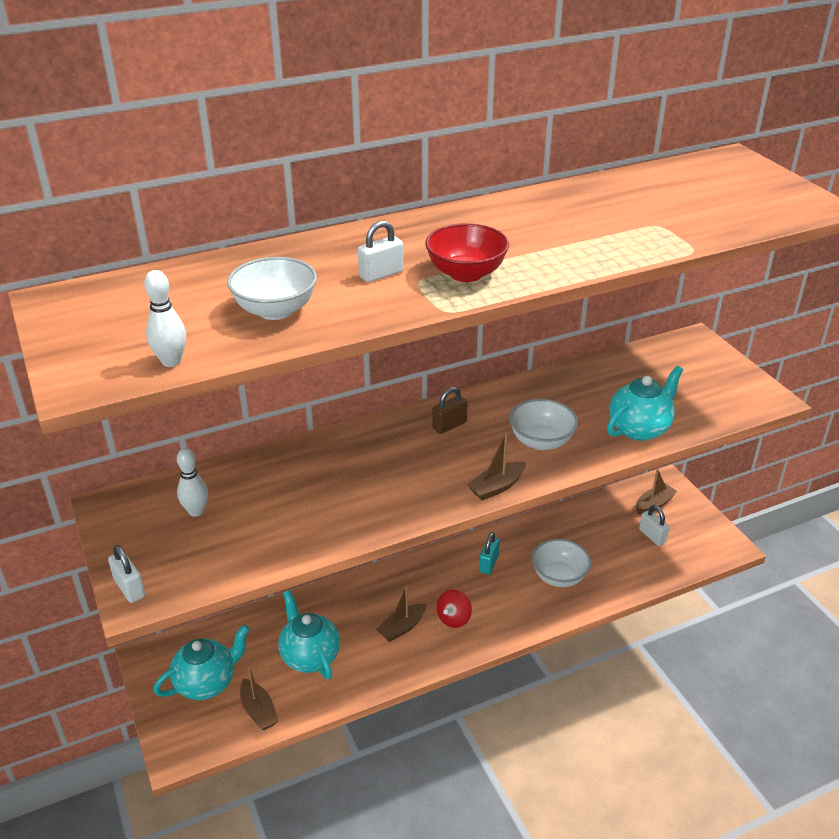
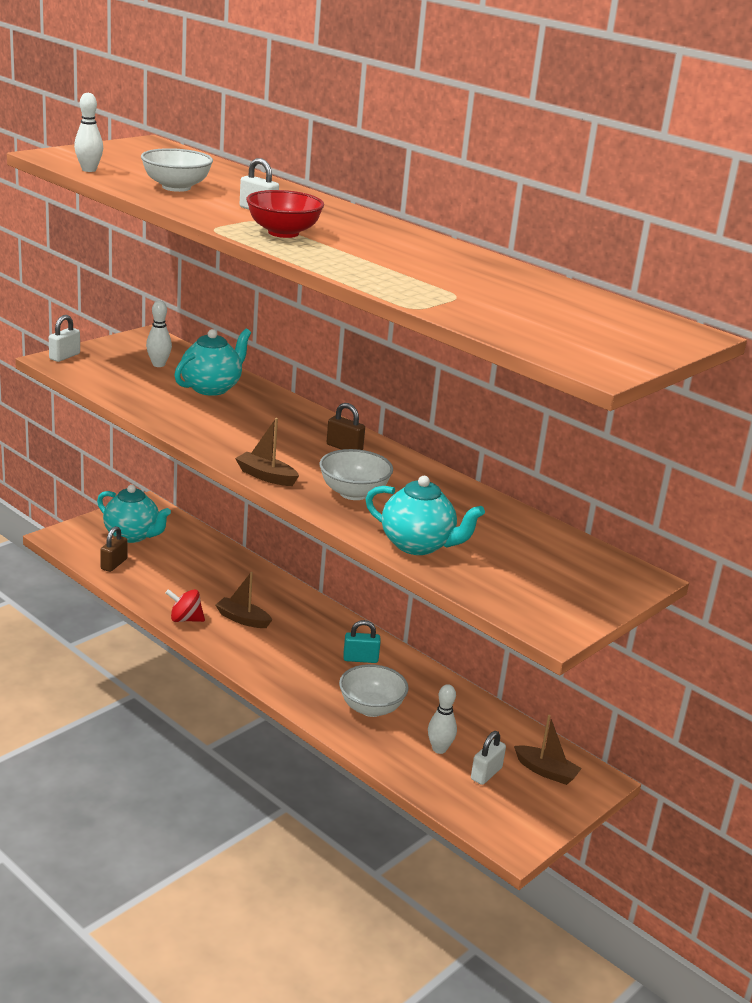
camera: 65 degrees right, 10 degrees down
brown boat [240,667,279,731] -> brown padlock [100,526,127,572]
turquoise teapot [278,590,340,679] -> turquoise teapot moved to [174,329,251,396]
red spinning top [437,590,472,628] -> red spinning top moved to [165,589,205,622]
none -> white bowling pin [428,684,457,754]

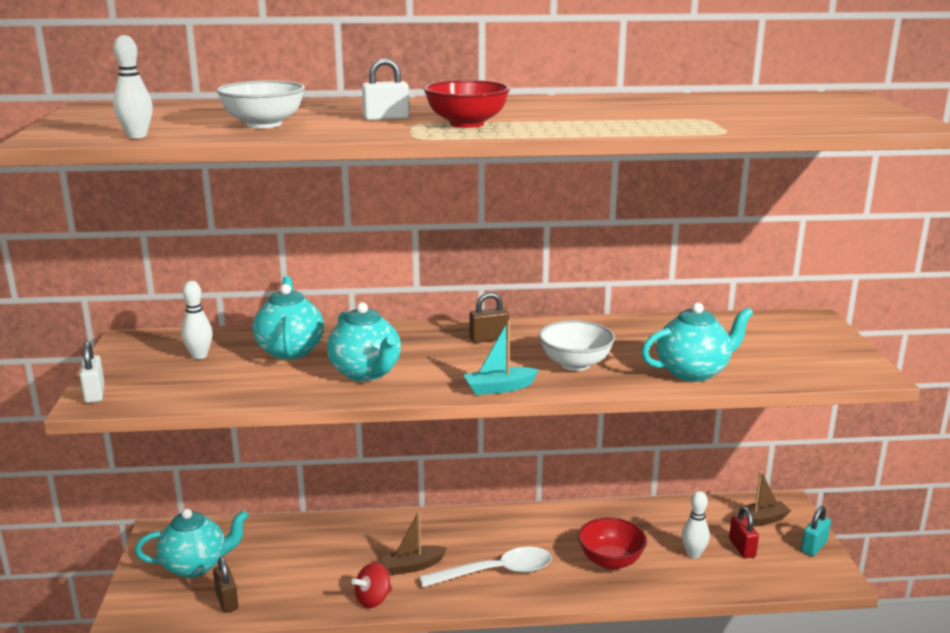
camera: 45 degrees left, 5 degrees down
brown boat [235,418,299,486] -> turquoise boat [464,320,539,395]
white bowl [339,664,409,717] -> red bowl [578,517,647,570]
turquoise padlock [343,620,381,663] -> turquoise padlock moved to [801,506,831,556]
white padlock [471,731,506,785] -> red padlock [729,507,759,558]
none -> turquoise teapot [327,302,401,381]
none -> white spoon [419,547,552,587]

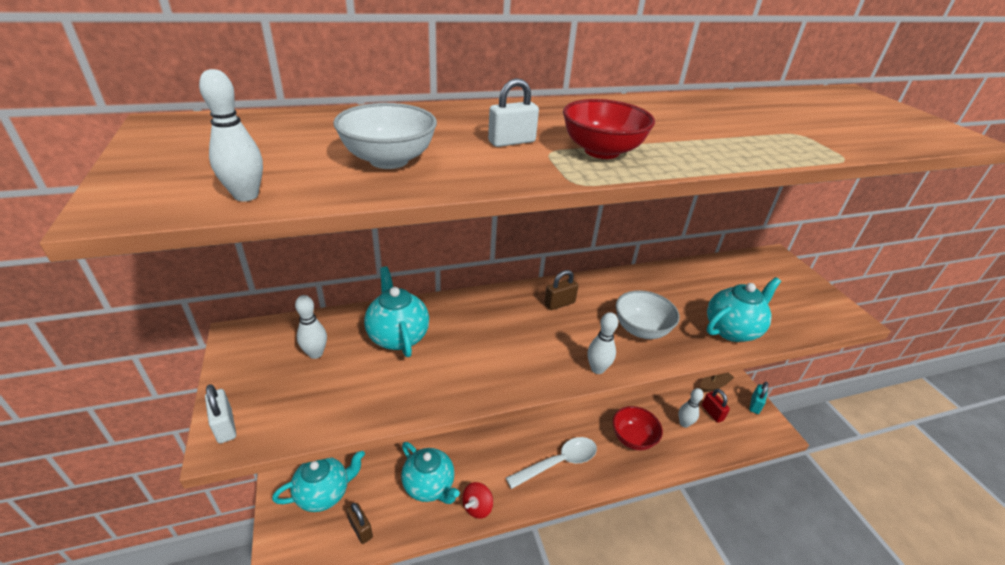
camera: 15 degrees left, 15 degrees up
turquoise teapot [327,302,401,381] -> turquoise teapot moved to [401,442,460,504]
brown boat [381,512,447,575] -> none
turquoise boat [464,320,539,395] -> white bowling pin [587,312,618,374]

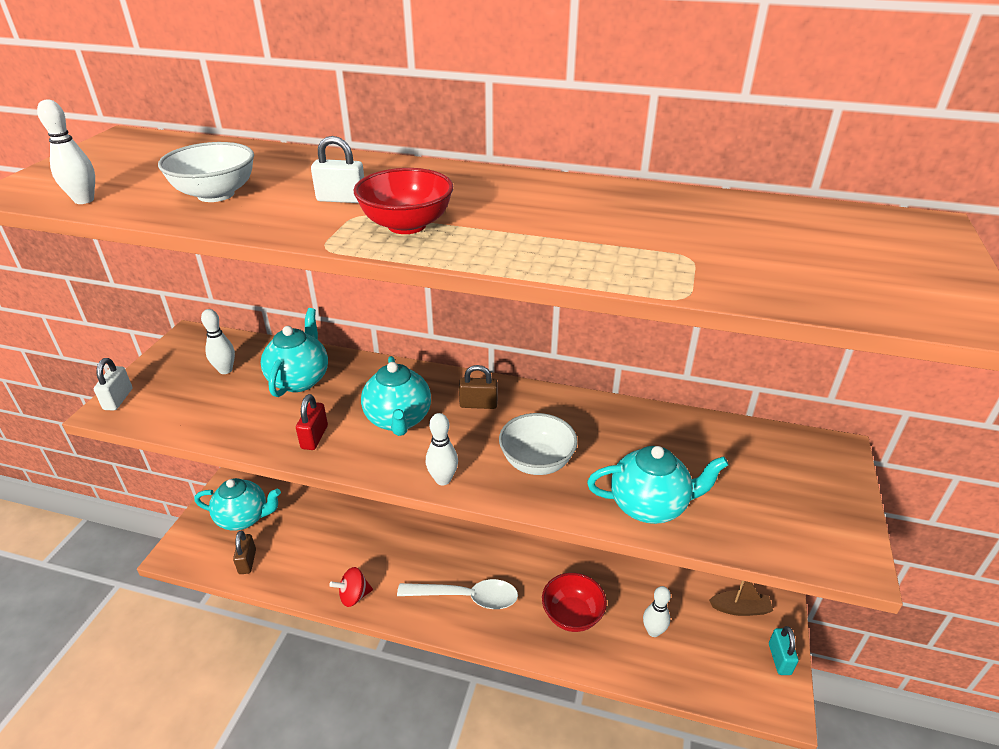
camera: 35 degrees right, 0 degrees up
turquoise teapot [401,442,460,504] -> turquoise teapot moved to [361,356,431,436]
red padlock [702,389,730,423] -> red padlock moved to [296,394,328,450]
turquoise padlock [749,382,768,414] -> turquoise padlock turned 60 degrees counterclockwise [769,626,798,675]

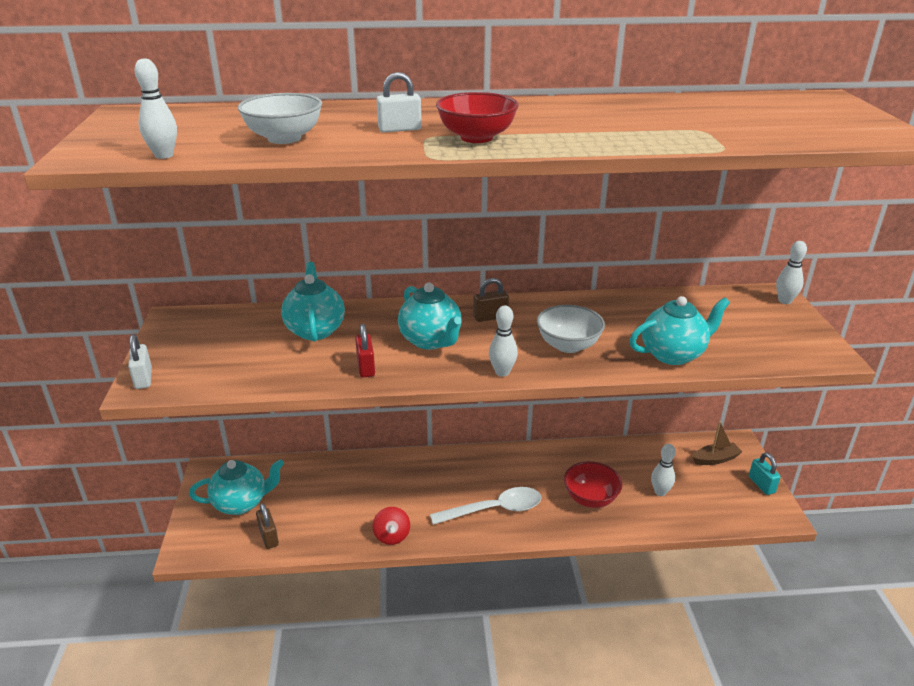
camera: 20 degrees left, 5 degrees down
white bowling pin [201,309,235,374] -> white bowling pin moved to [776,241,807,304]
red spinning top [329,567,373,607] -> red spinning top turned 60 degrees counterclockwise [373,507,410,545]

